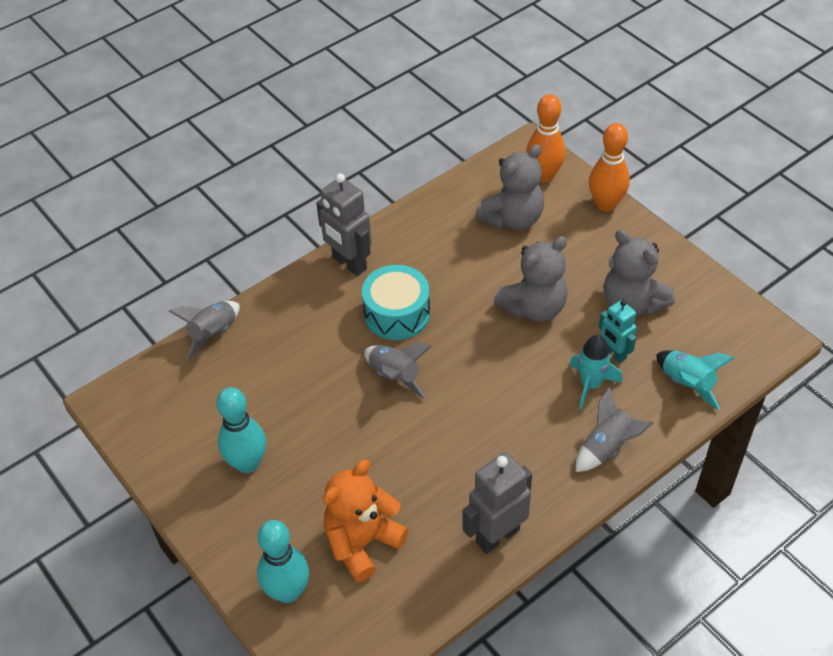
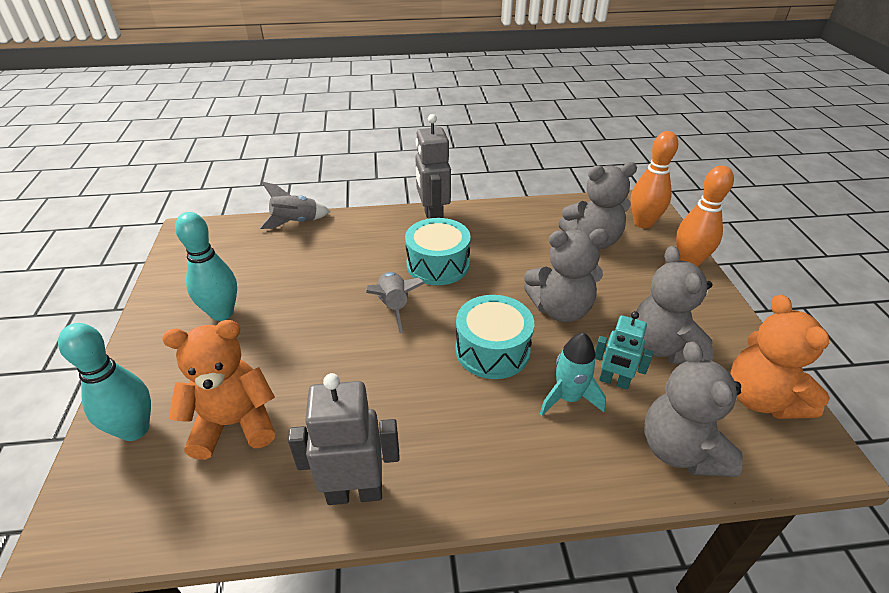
camera: 30 degrees right, 10 degrees down
grey rocket [576,387,653,472] -> none
turquoise robot [598,300,637,363] -> turquoise robot turned 60 degrees counterclockwise [595,311,653,390]
turquoise rocket [656,350,734,410] -> grey teddy bear [644,341,743,477]
none -> turquoise drum [456,295,534,379]
none -> orange teddy bear [730,294,830,419]

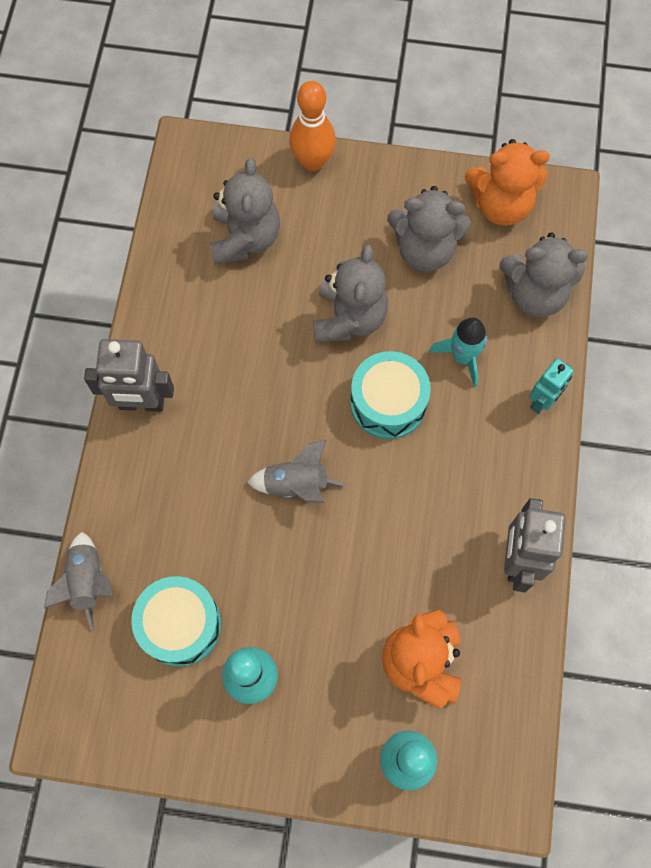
camera: 75 degrees left, 30 degrees up
turquoise drum [405,218,471,285] -> turquoise drum moved to [131,576,221,667]
turquoise robot [595,311,653,390] -> turquoise robot moved to [529,358,574,414]
orange bowling pin [631,131,678,229] -> none

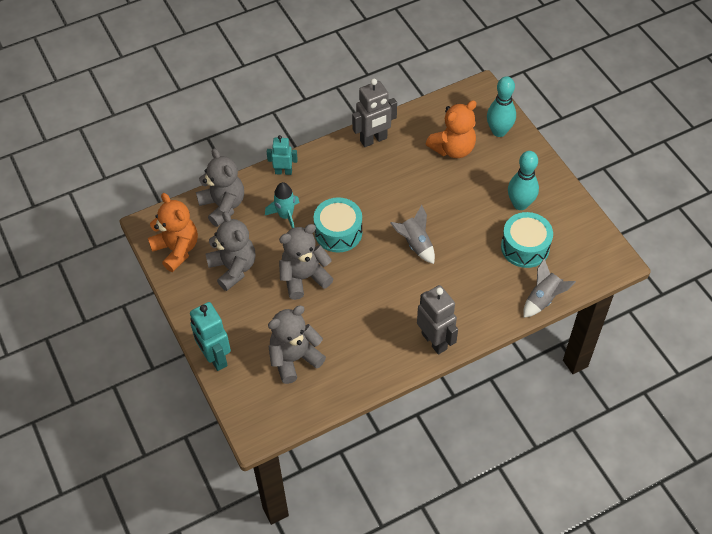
camera: 125 degrees left, 15 degrees down
orange bowling pin [289,81,336,171] -> turquoise robot [190,302,231,371]

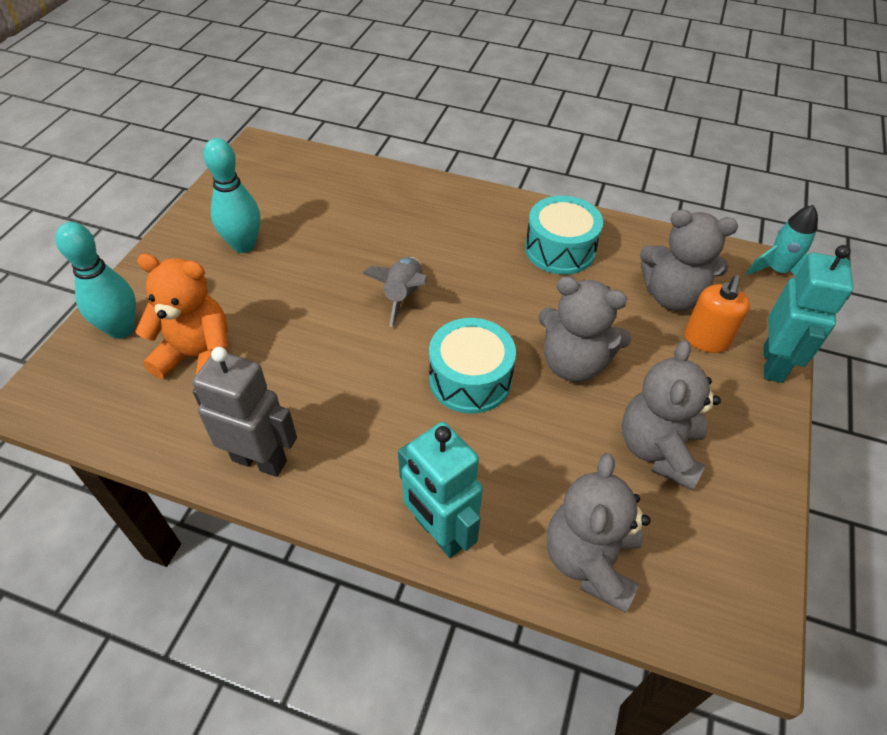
camera: 135 degrees left, 5 degrees down
orange teddy bear [148,193,198,272] -> none
turquoise rocket [265,182,300,228] -> turquoise rocket moved to [746,205,818,278]
turquoise robot [267,135,298,175] -> turquoise robot [398,422,483,558], size x1.59
grey robot [417,285,458,354] -> none
turquoise drum [501,212,553,268] -> turquoise drum moved to [525,196,603,275]
grey rocket [523,258,576,318] -> none
none -> orange soap dispenser [685,275,750,353]

